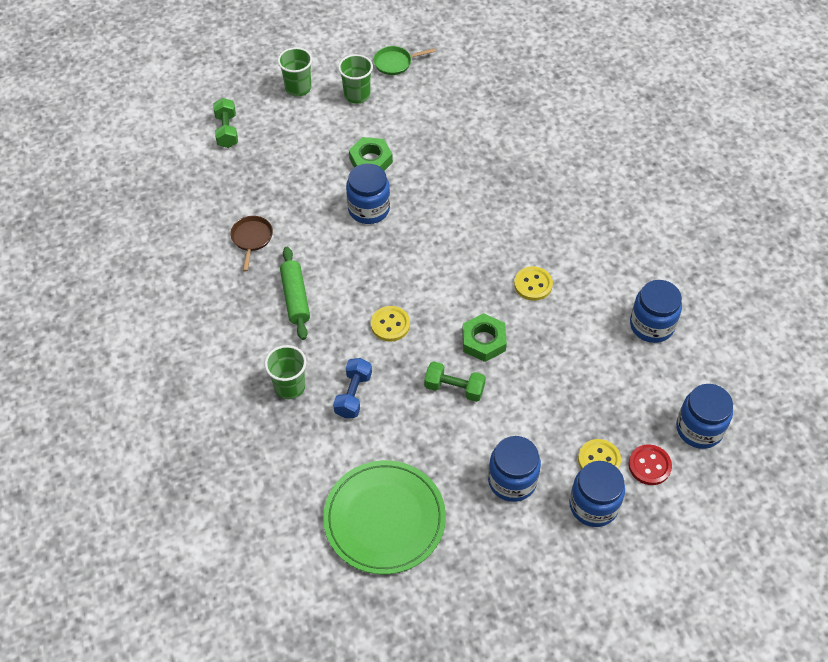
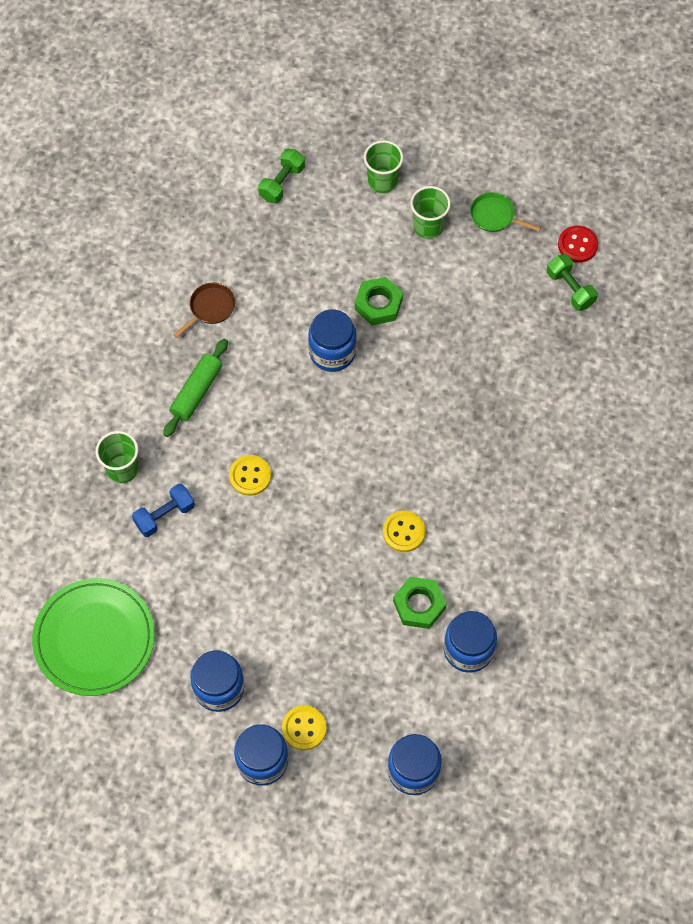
camera: 40 degrees right, 10 degrees up
green dumbbell [424,361,486,402] -> green dumbbell moved to [547,254,598,311]
green nut [462,313,507,362] -> green nut moved to [393,577,446,629]
red button [628,444,672,485] -> red button moved to [558,226,598,263]

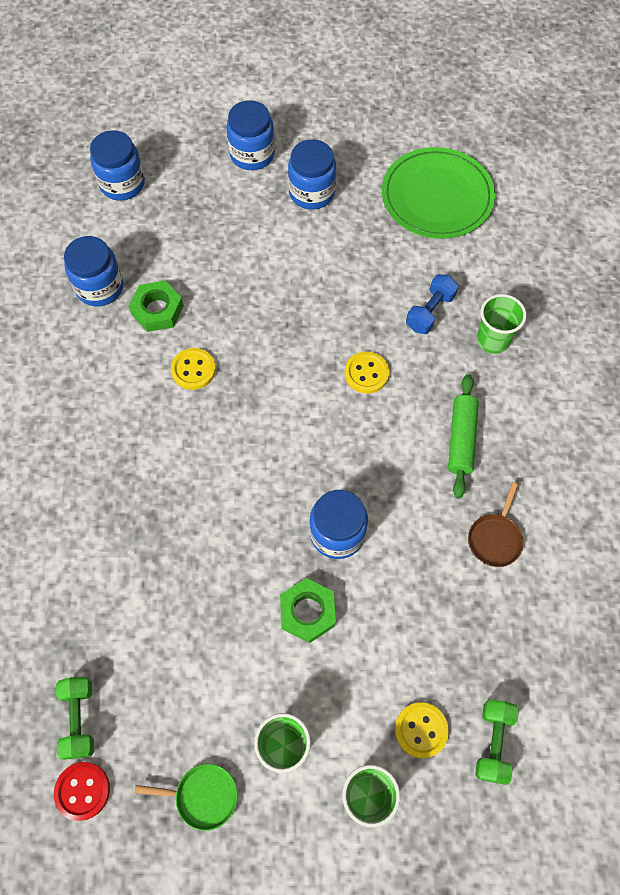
camera: 160 degrees right, 0 degrees up
yellow button [282,705,327,750] -> yellow button moved to [395,702,449,758]
green dumbbell [547,254,598,311] -> green dumbbell turned 45 degrees clockwise [56,677,94,760]

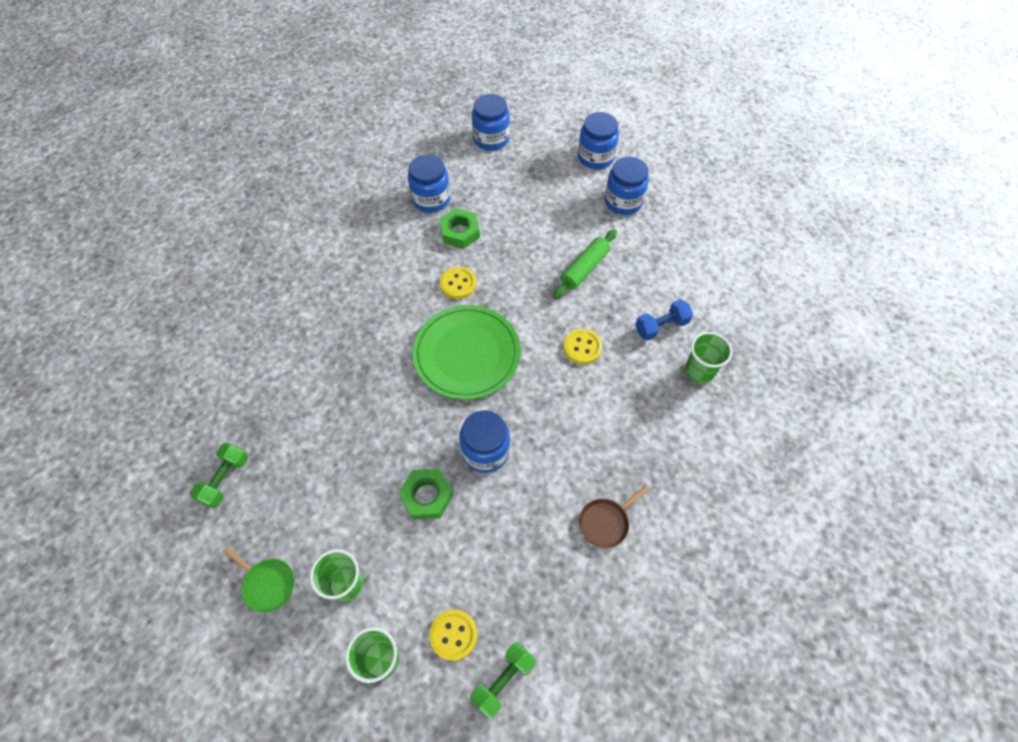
camera: 30 degrees right, 5 degrees down
red button [54,762,110,821] -> none
green plate [382,147,495,239] -> green plate moved to [413,305,521,400]
green rolling pin [448,374,479,499] -> green rolling pin moved to [553,229,617,299]

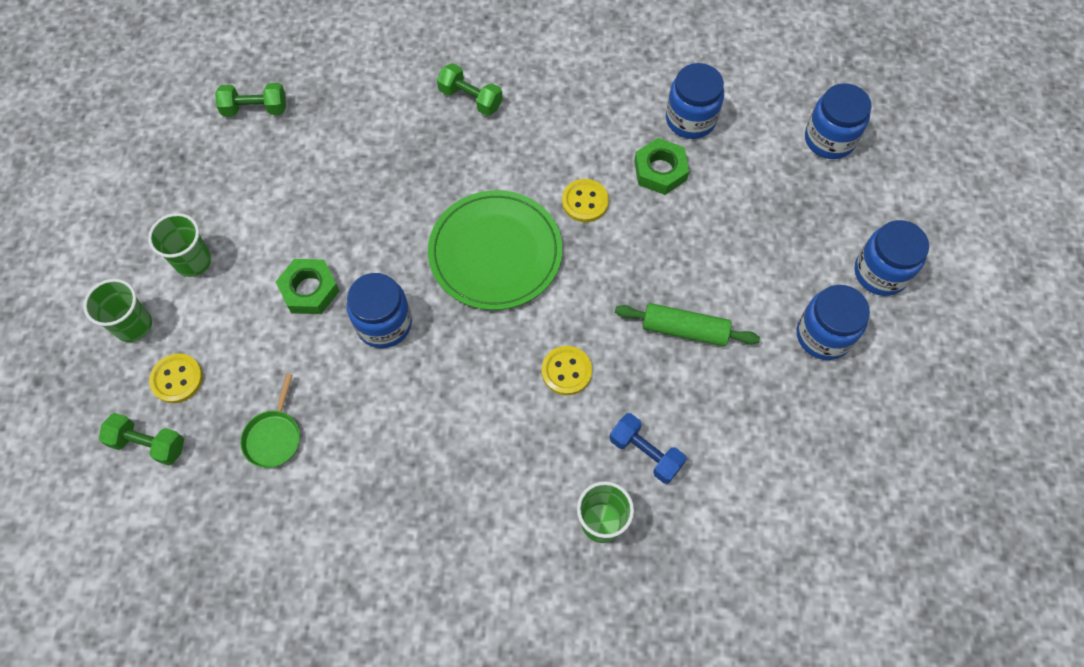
camera: 65 degrees right, 5 degrees up
green pan [223,546,295,613] -> green pan moved to [240,373,300,468]
brown pan [579,486,649,548] -> none
none -> green dumbbell [437,63,503,116]

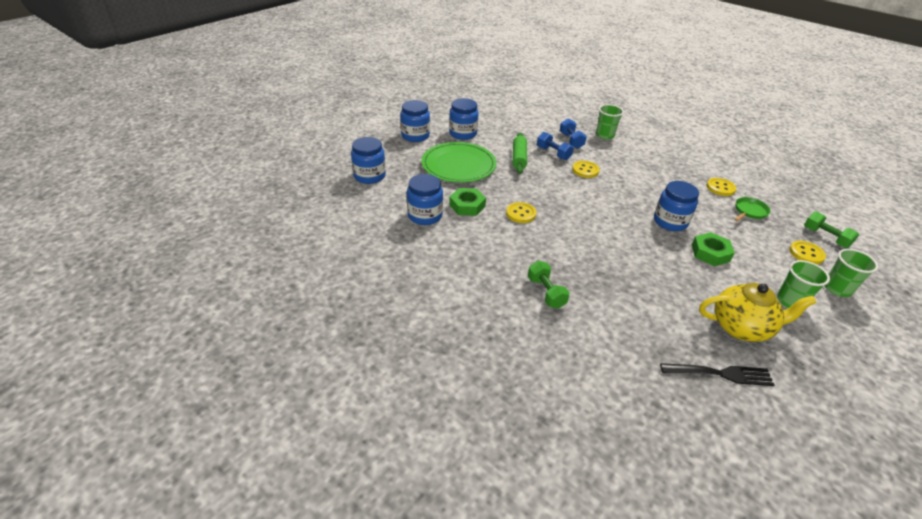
camera: 145 degrees left, 25 degrees down
green dumbbell [215,83,286,117] -> black fork [660,363,774,386]
green plate [428,190,563,310] -> green plate moved to [422,142,497,183]
green rolling pin [615,303,760,346] -> green rolling pin turned 45 degrees clockwise [513,132,527,174]
none -> blue dumbbell [537,132,574,160]
none -> yellow teapot [699,283,817,342]
none -> yellow button [706,178,736,196]

